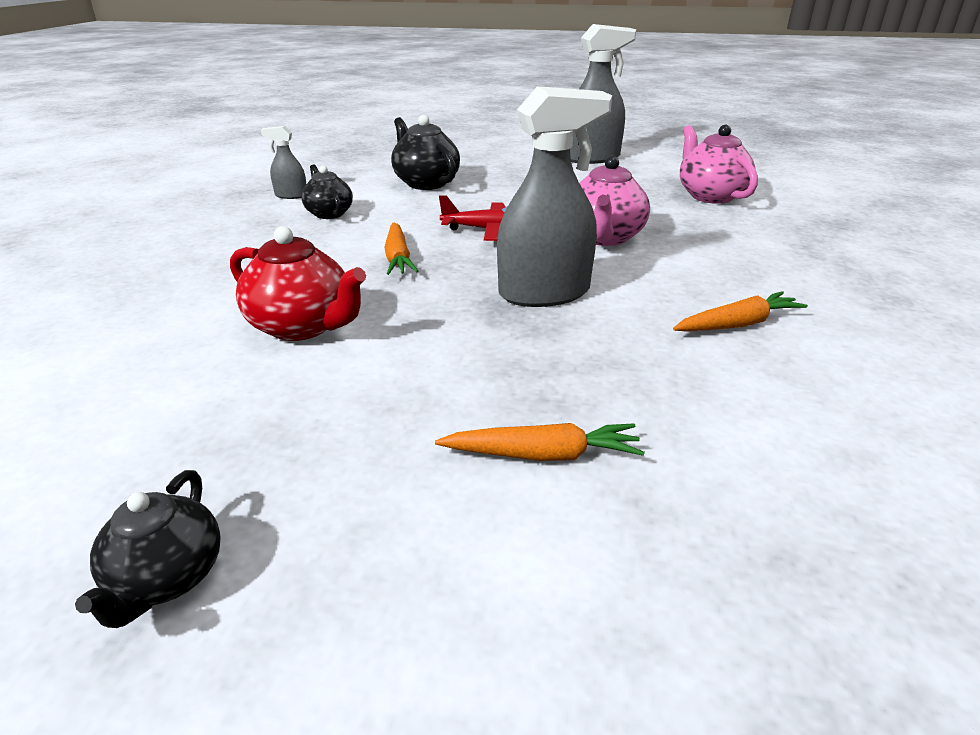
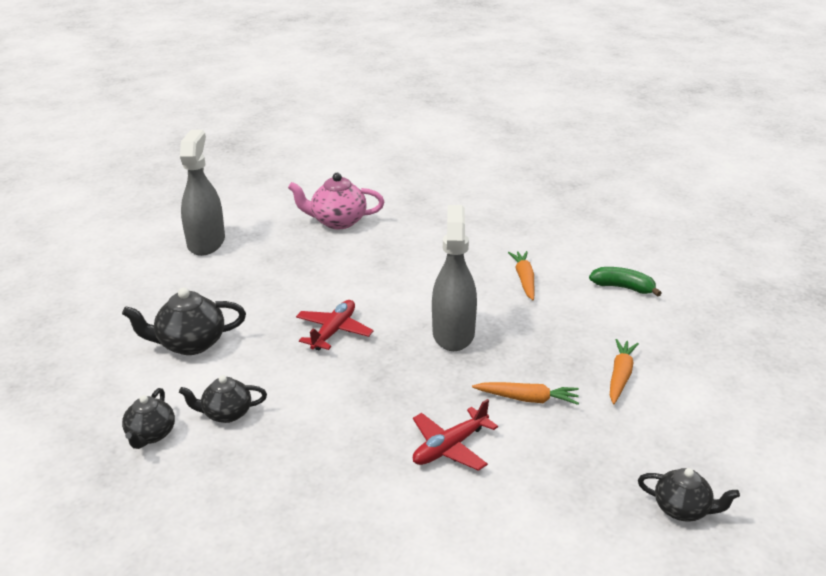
camera: 70 degrees left, 0 degrees up
red teapot [230,226,366,341] -> red plane [413,399,498,471]
grey spray bottle [261,126,306,199] -> black teapot [122,388,175,449]
orange carrot [384,222,418,275] -> orange carrot moved to [472,382,579,405]
pink teapot [580,155,650,246] -> none
none -> green banana [589,267,661,297]

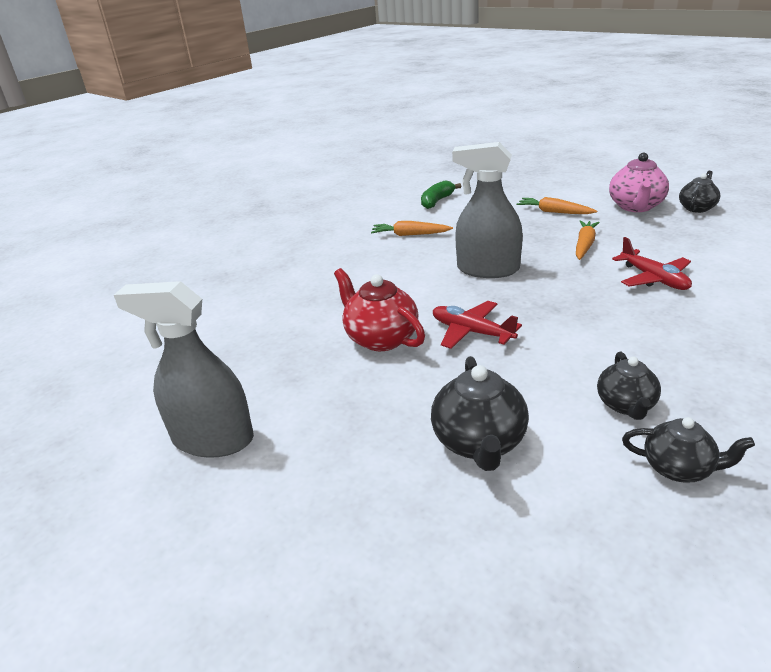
camera: 75 degrees left, 0 degrees up
pink teapot [288,173,384,229] -> pink teapot moved to [609,153,669,212]
none -> red teapot [334,268,425,351]

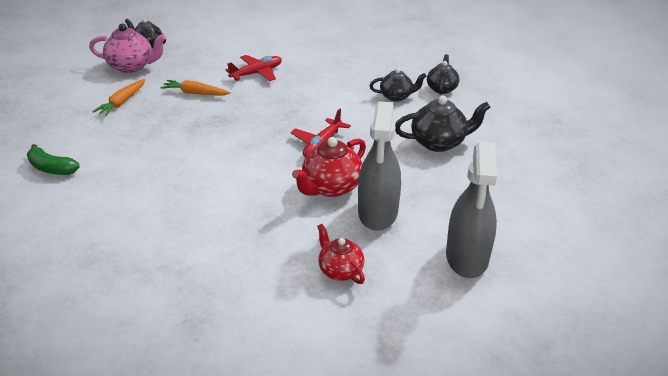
camera: 100 degrees left, 5 degrees up
orange carrot [371,221,453,236] -> none
grey spray bottle [452,142,523,278] -> grey spray bottle moved to [358,101,401,231]
none -> red teapot [317,224,365,284]

